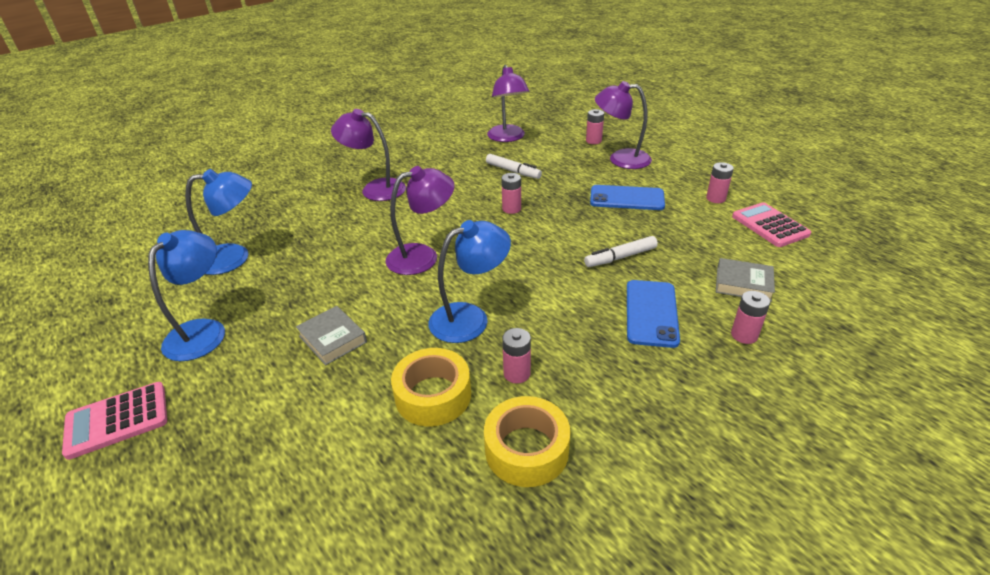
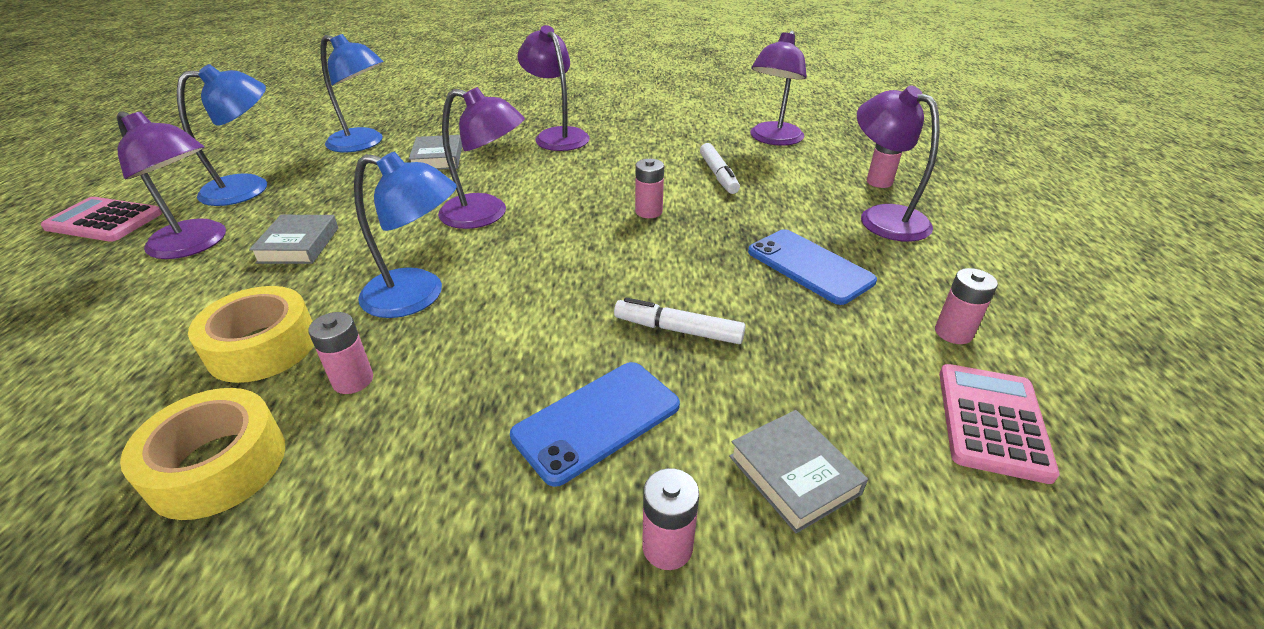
camera: 40 degrees right, 0 degrees up
none -> purple lamp [117,111,226,259]
none -> grey book [409,135,462,170]

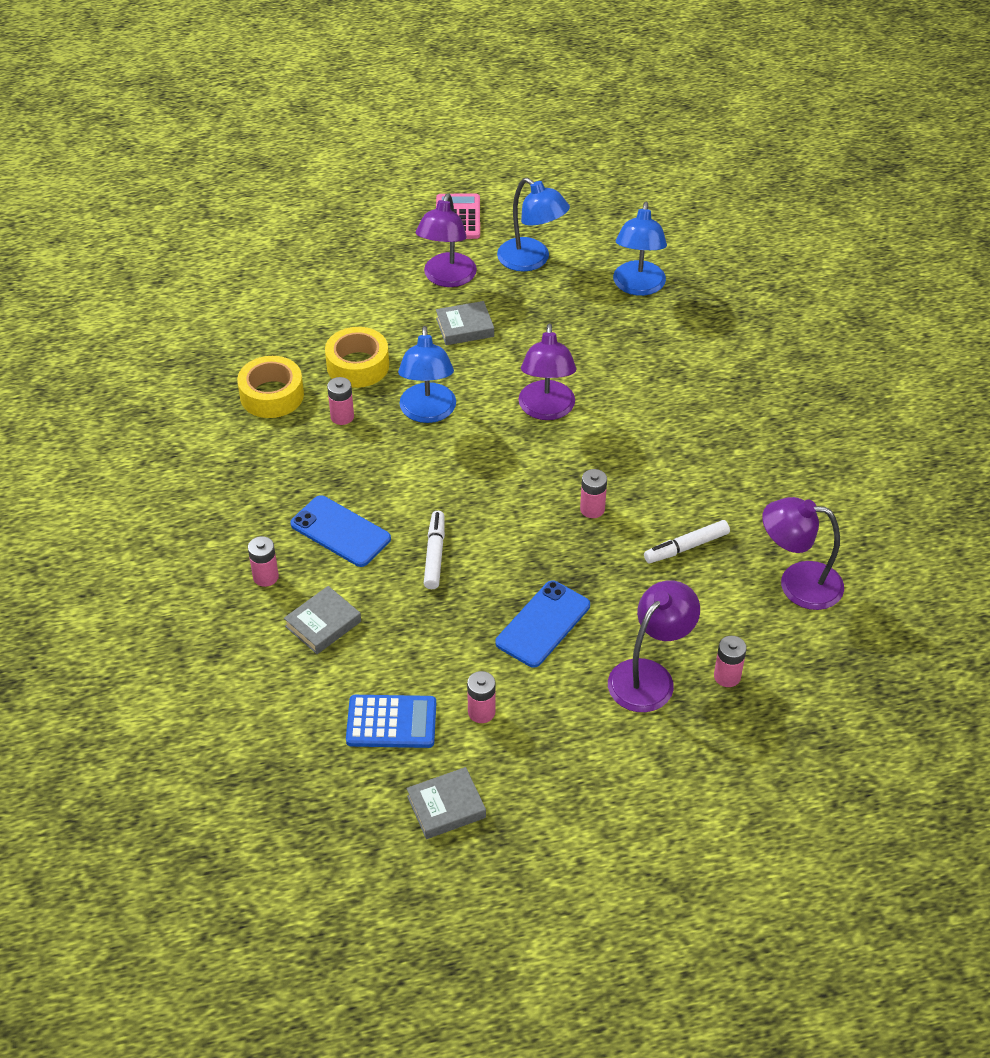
camera: 75 degrees right, 10 degrees up
grey book [409,135,462,170] -> grey book moved to [406,767,486,839]
purple lamp [517,25,590,151] -> none
pink calculator [939,364,1059,484] -> blue calculator [346,695,436,748]

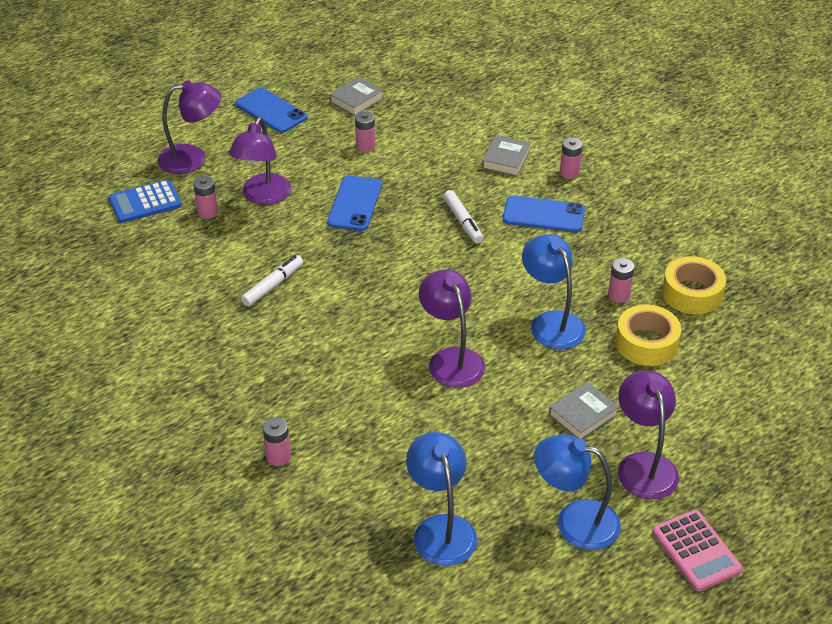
camera: 155 degrees right, 5 degrees down
blue calculator [346,695,436,748] -> blue calculator moved to [109,180,182,223]
pink battery [580,469,607,518] -> pink battery moved to [263,417,291,466]
purple lamp [762,497,844,610] -> purple lamp moved to [157,80,221,174]
none -> blue phone [235,88,307,133]

